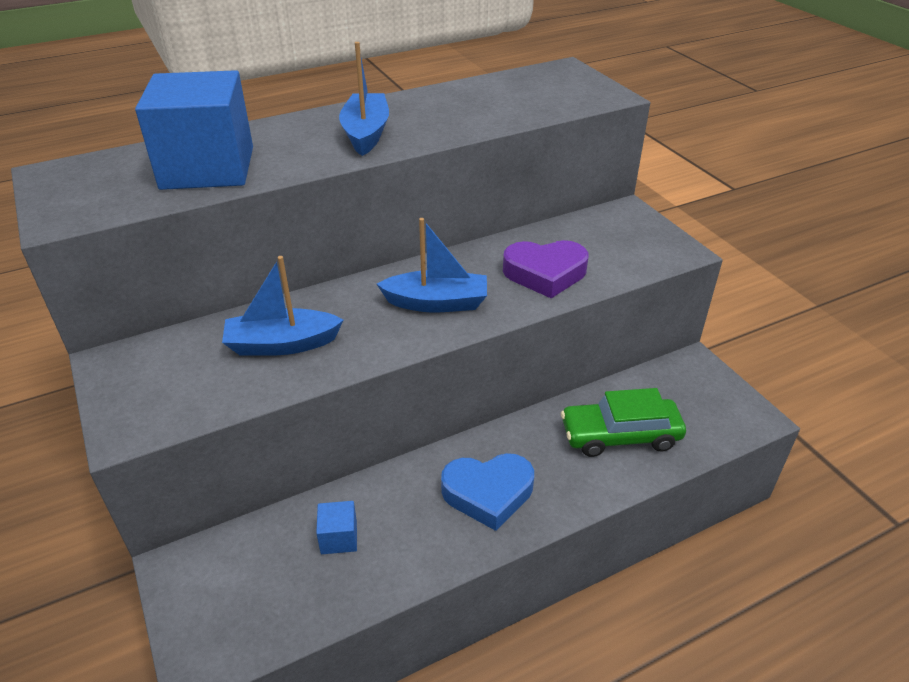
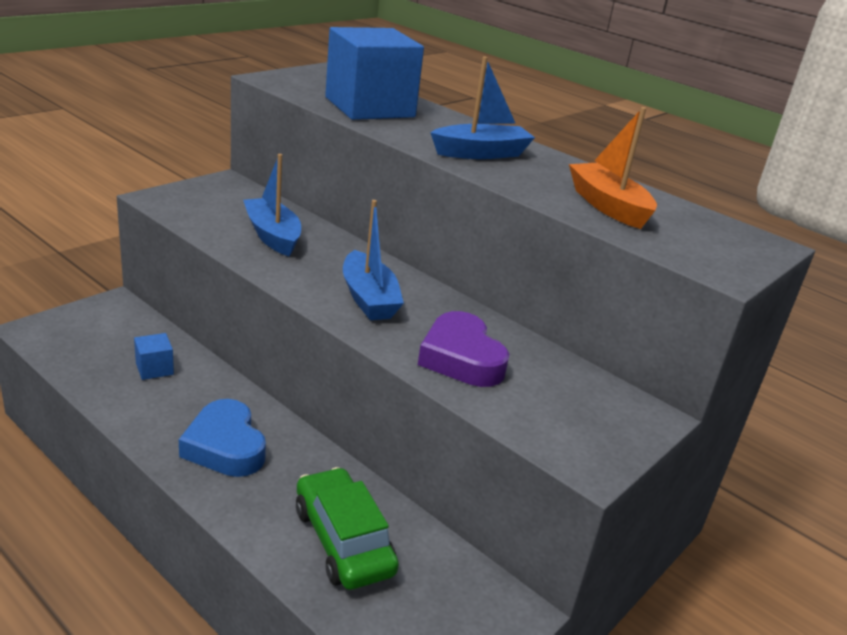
camera: 65 degrees right, 10 degrees down
none -> orange boat [569,107,657,229]

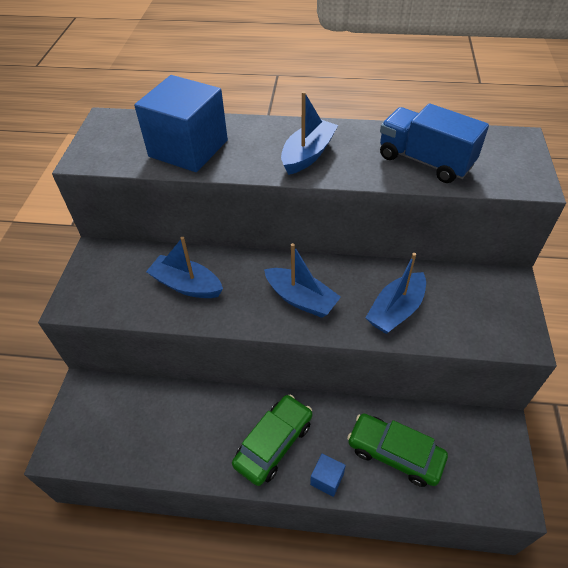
camera: 30 degrees left, 20 degrees up
blue cube [134,333,174,380] -> blue cube moved to [310,453,346,497]
blue heart [179,399,266,477] -> green car [232,394,312,486]
purple heart [418,311,509,387] -> blue boat [365,253,426,334]
orange boat [569,107,657,229] -> blue truck [380,103,489,183]

